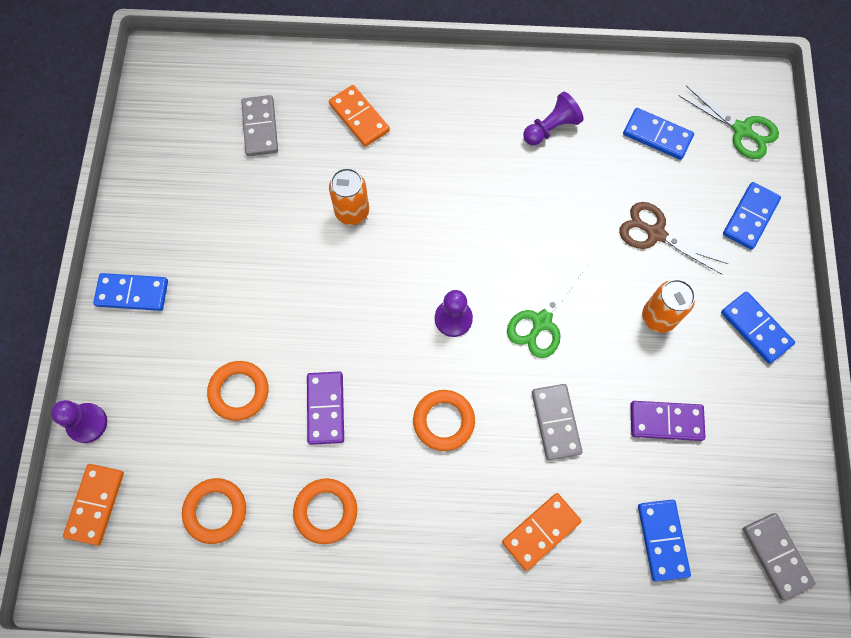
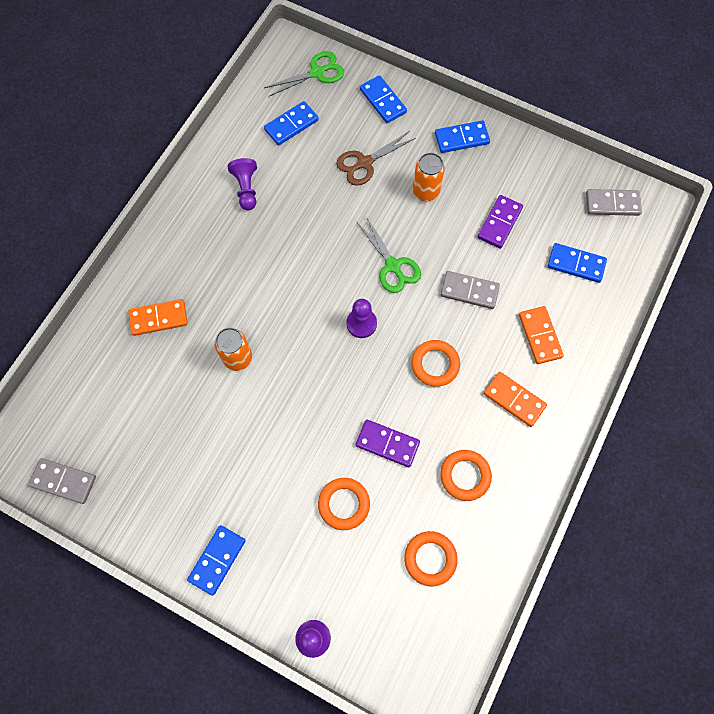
camera: 65 degrees left, 0 degrees up
orange domino [63,464,124,546] -> orange domino moved to [484,372,547,427]
grey domino [241,95,278,156] -> grey domino moved to [28,458,96,504]

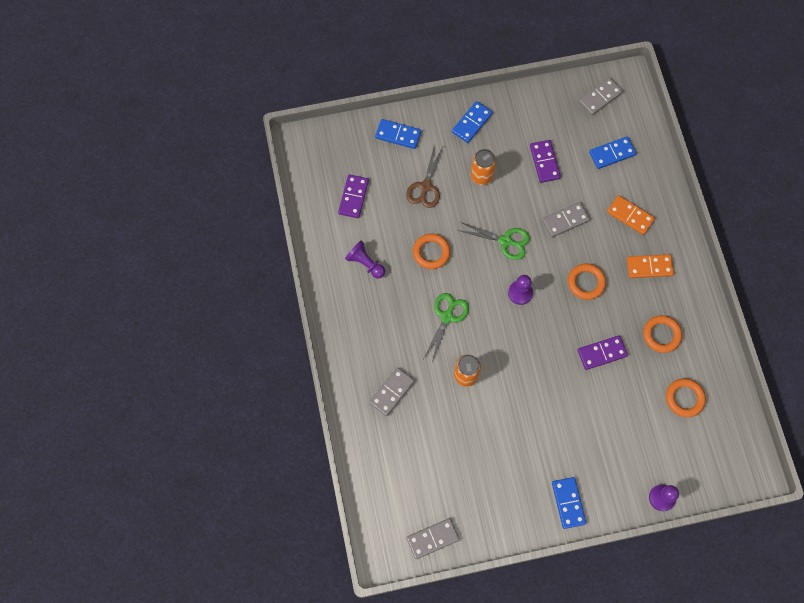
camera: 40 degrees left, 0 degrees up
orange domino [128,299,188,336] -> grey domino [369,367,415,416]
green scissors [264,51,344,97] -> green scissors moved to [424,293,469,362]
blue domino [264,101,319,146] -> purple domino [338,174,369,218]
orange ring [318,478,370,530] -> orange ring moved to [413,233,450,269]

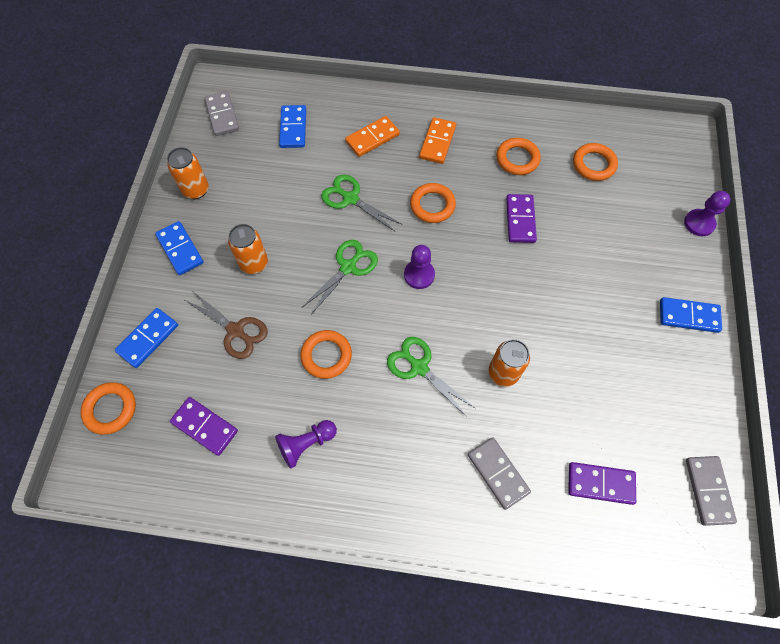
camera: 70 degrees left, 5 degrees down
purple domino [530,140,561,183] -> purple domino moved to [568,462,636,505]
grey domino [542,202,590,238] -> green scissors [321,175,401,232]
none -> orange ring [81,382,136,435]
none -> orange can [167,147,209,199]

